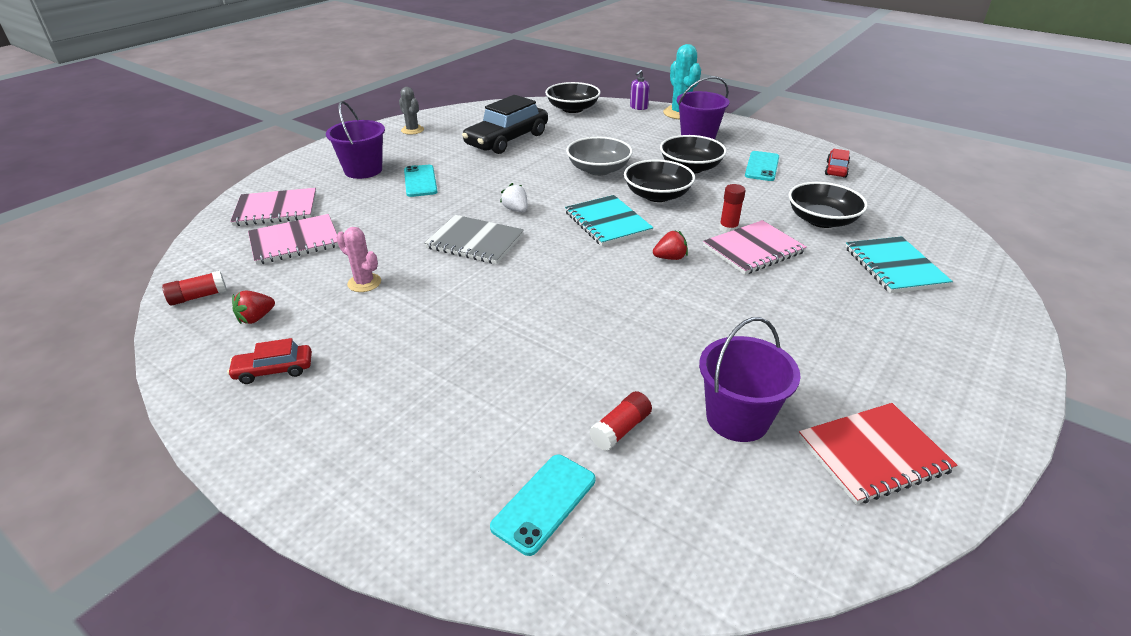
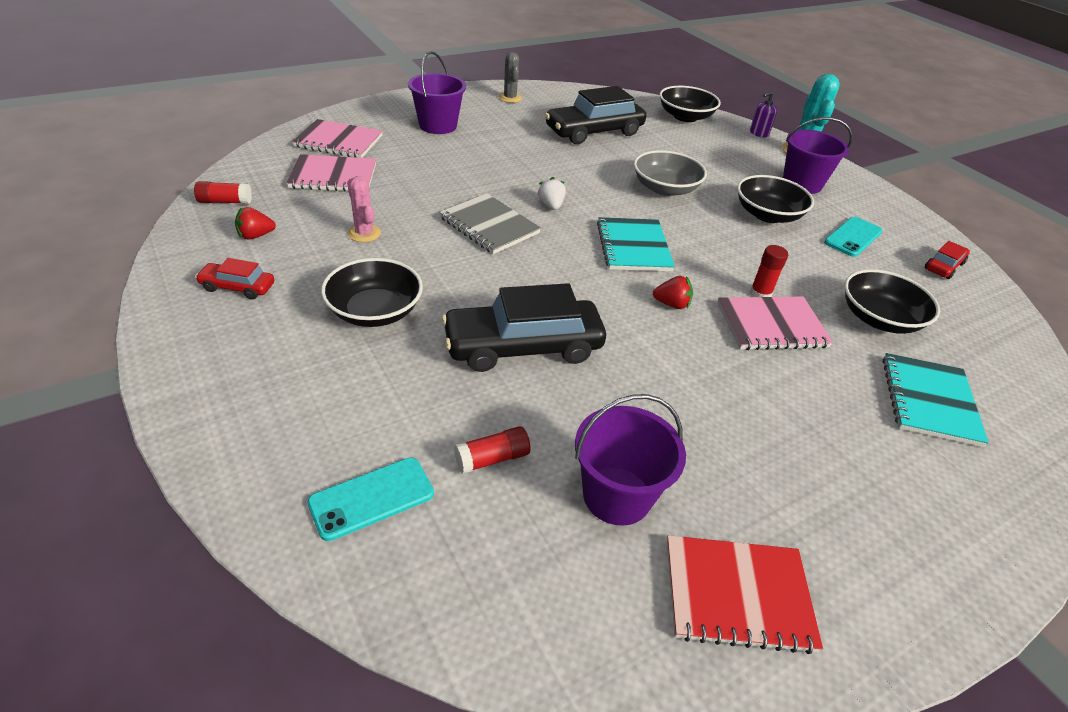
camera: 20 degrees right, 5 degrees up
turquoise phone [404,165,438,197] -> none
black bowl [624,160,695,202] -> black bowl moved to [321,258,423,327]
none -> black car [442,283,606,372]

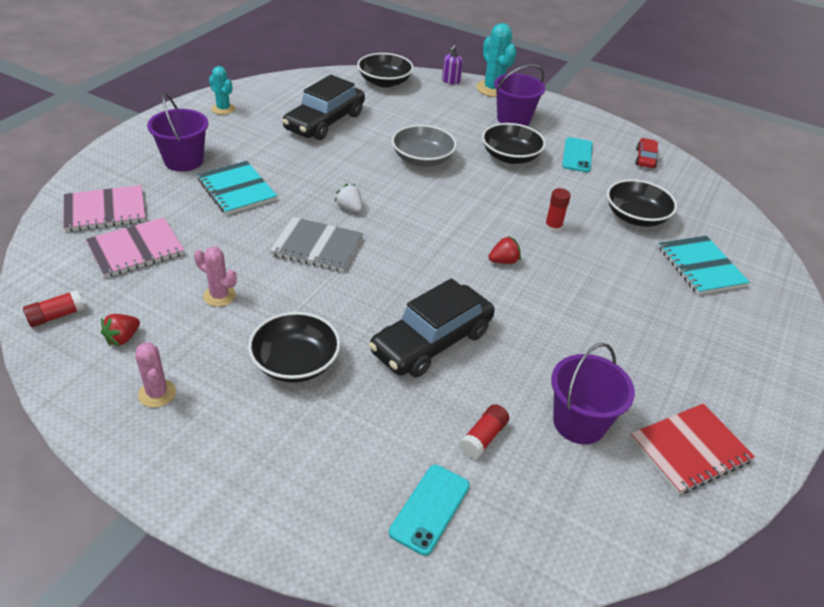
camera: 30 degrees left, 0 degrees up
red car [195,258,274,300] -> pink cactus [135,342,176,407]
grey cactus [499,52,522,103] -> turquoise cactus [209,66,235,115]
turquoise notebook [597,217,675,271] -> turquoise notebook moved to [197,161,277,215]
pink notebook [717,296,833,350] -> none

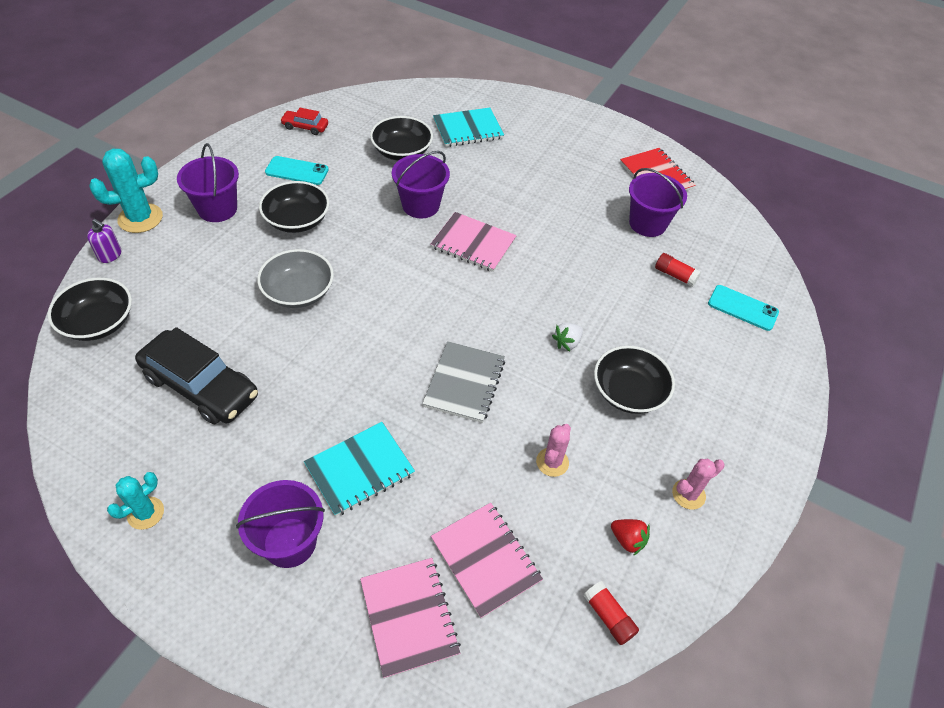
camera: 90 degrees left, 10 degrees up
white strawberry [335,184,363,212] -> white strawberry moved to [552,323,583,351]
black car [369,278,495,377] -> none
red strawberry [489,236,521,264] -> pink notebook [431,212,517,272]
red glue stick [545,188,571,233] -> purple bucket [392,151,450,218]

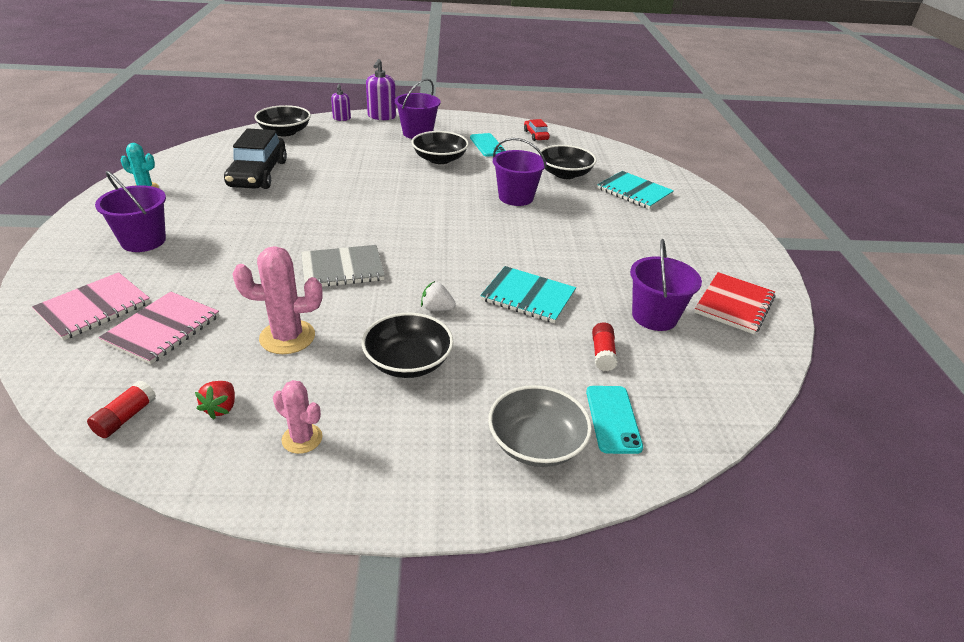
camera: 60 degrees right, 15 degrees down
turquoise cactus [89,149,163,233] -> purple soap dispenser [366,59,396,120]
grey bowl [257,249,334,308] -> grey bowl moved to [488,385,592,467]
turquoise notebook [304,422,415,517] -> turquoise notebook moved to [480,266,576,323]
pink notebook [431,212,517,272] -> none
pink cactus [536,424,571,477] -> pink cactus [233,246,322,354], size x1.62

